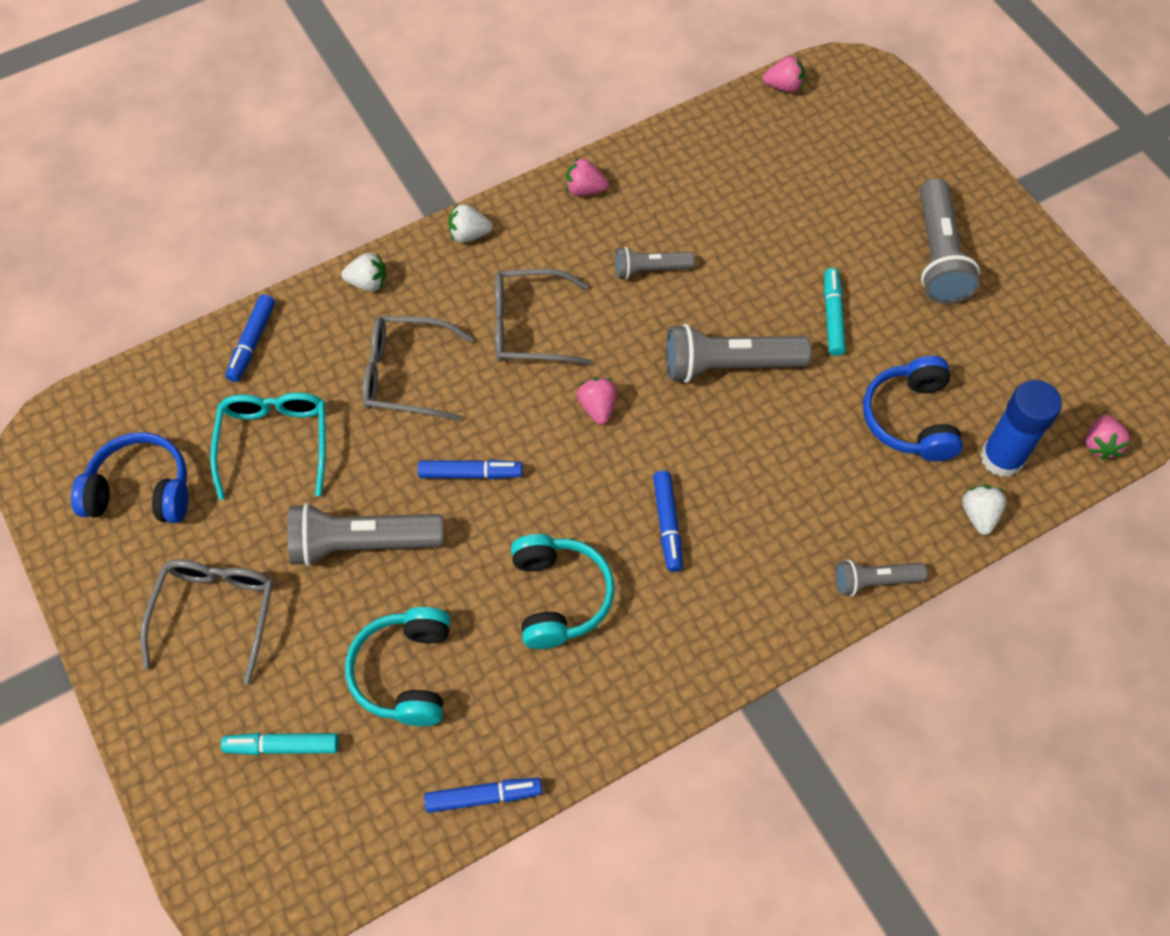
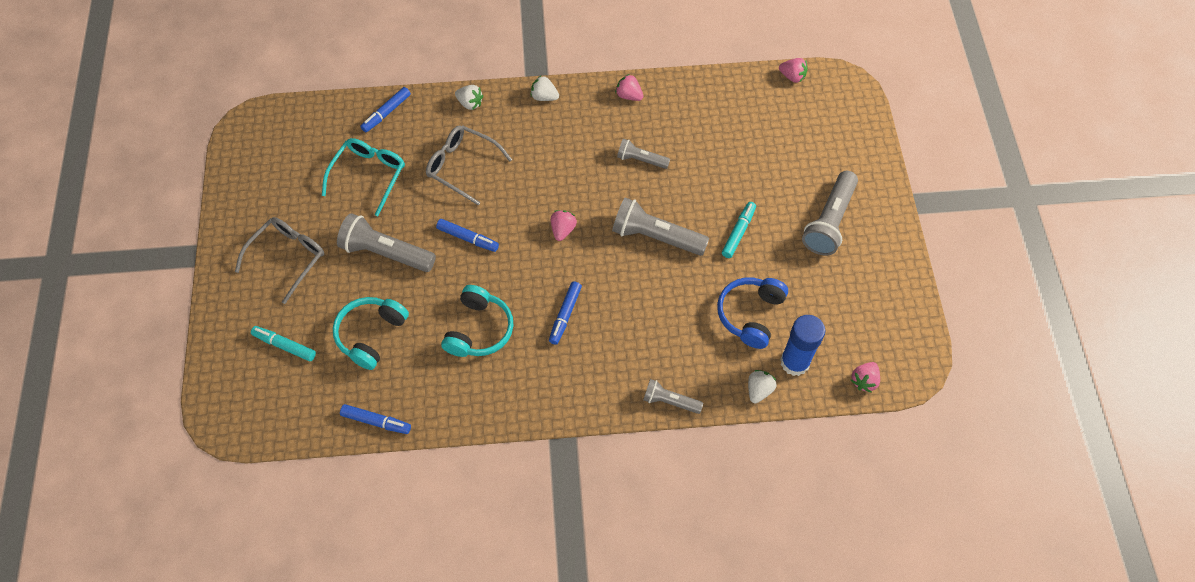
camera: 25 degrees right, 0 degrees up
blue headphones [71,432,188,523] -> none
grey glasses [495,269,592,365] -> none

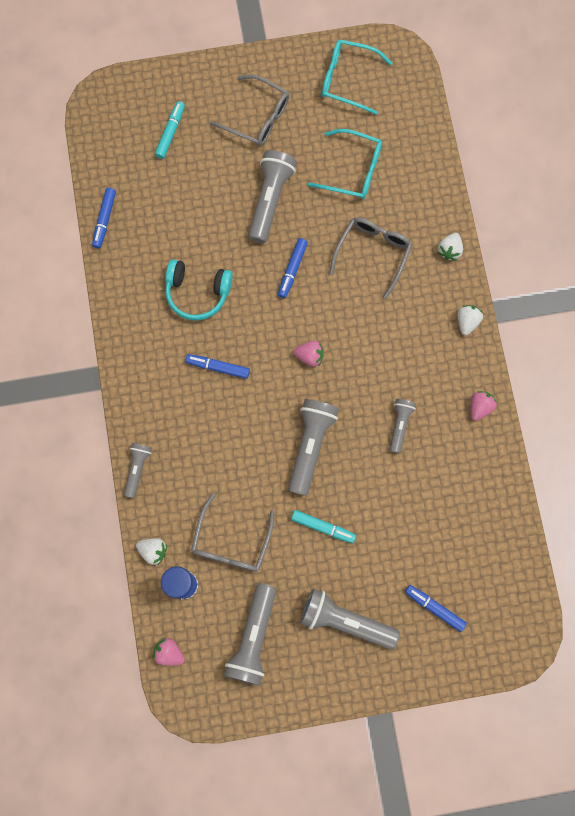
camera: 85 degrees right, 15 degrees up
turquoise headphones [333,297,409,370] -> none
blue marker [360,87,411,132] -> blue marker moved to [405,585,467,632]
blue headphones [717,277,788,349] -> grey glasses [191,493,274,572]
pink strawberry [779,58,807,83] -> none
none -> grey flashlight [224,583,277,686]
none -> turquoise glasses [322,39,392,115]

